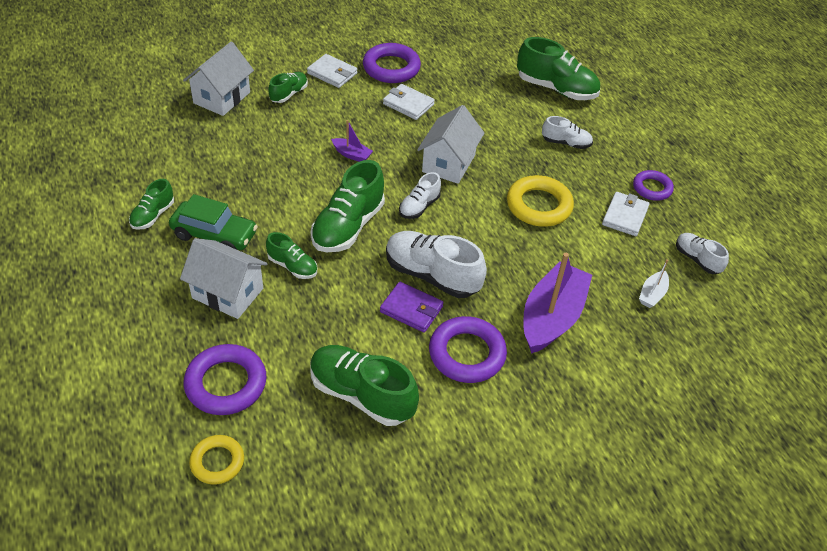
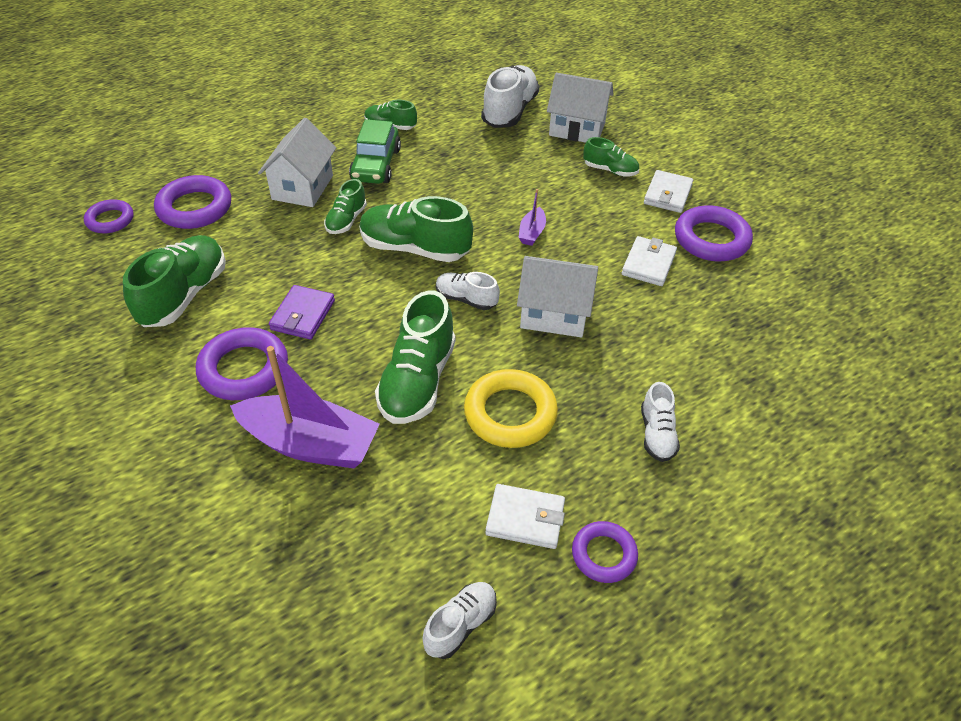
camera: 80 degrees right, 0 degrees up
yellow ring [189,435,244,485] -> purple ring [84,199,133,233]
white shoe [386,231,487,298] -> white shoe moved to [481,65,539,128]
green shoe [517,37,600,100] -> green shoe moved to [375,290,455,424]
white boat [639,259,669,308] -> none

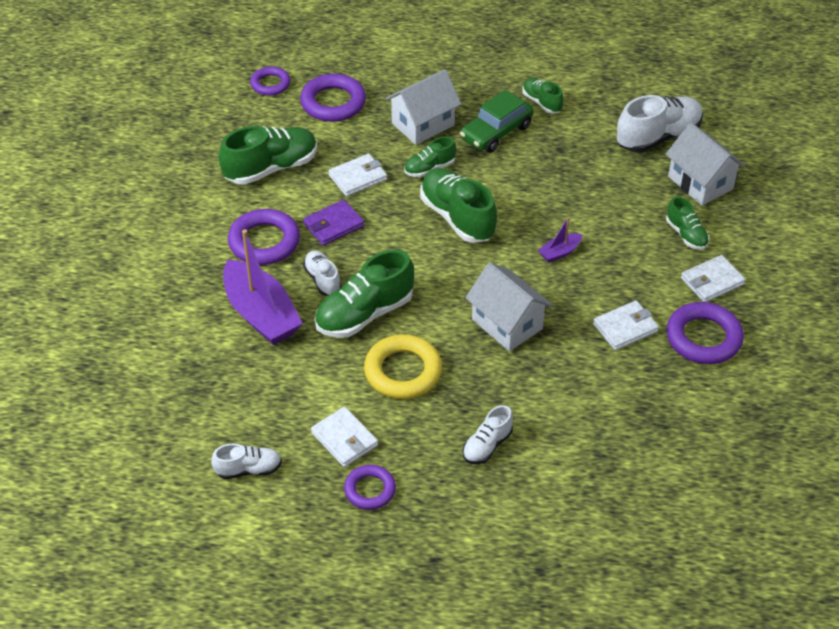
camera: 40 degrees right, 0 degrees up
white shoe [436,272,500,310] -> white shoe moved to [303,251,342,296]
none -> white wallet [328,154,387,196]

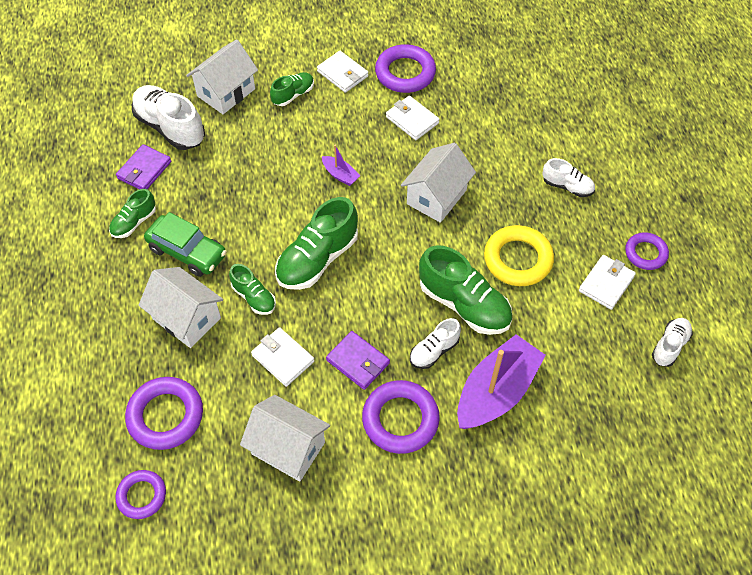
camera: 105 degrees left, 10 degrees up
white shoe [211,443,282,479] -> white shoe turned 60 degrees clockwise [652,318,693,367]
green shoe [219,126,317,185] -> white house [240,395,330,481]
none -> purple wallet [116,144,171,190]

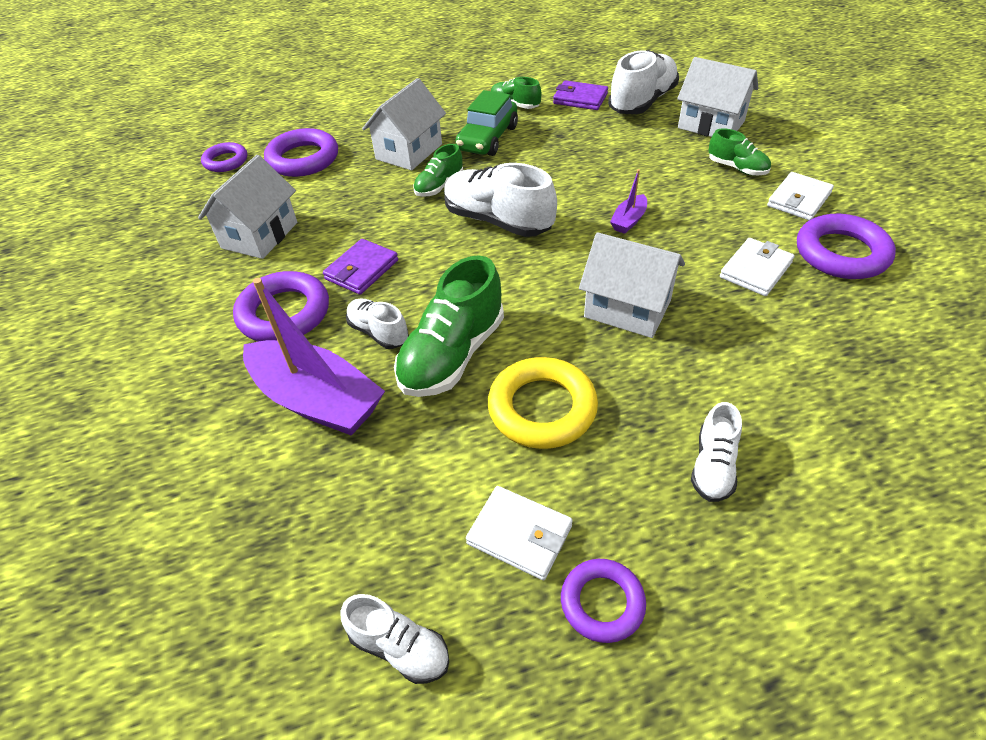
camera: 85 degrees right, 10 degrees down
white wallet [251,327,314,387] -> none
green shoe [275,197,358,290] -> white shoe [444,163,557,237]

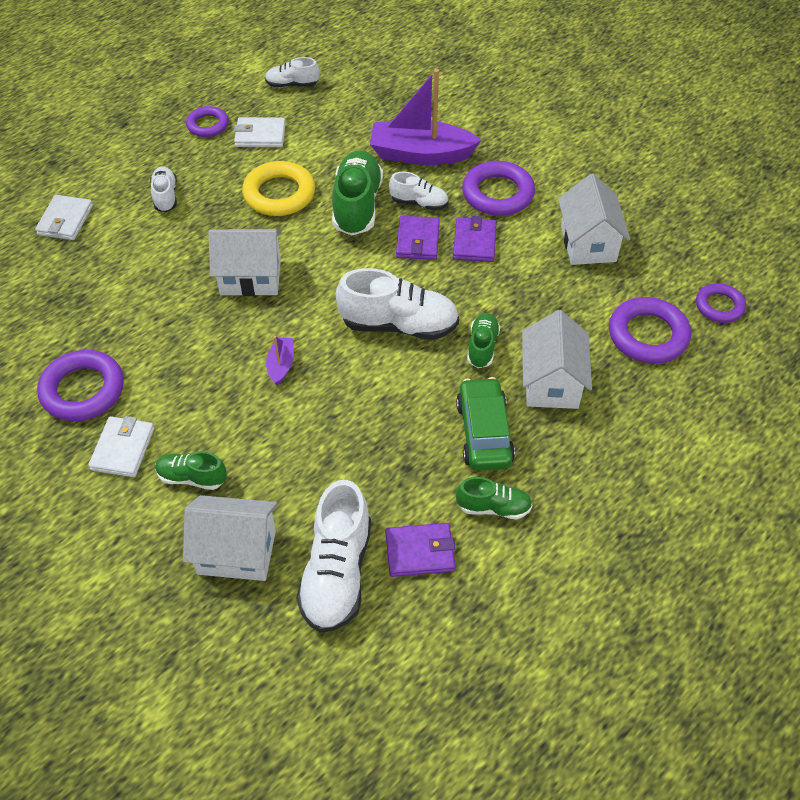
camera: 150 degrees right, 5 degrees up
white wallet [720,238,795,296] -> white wallet moved to [35,195,93,240]
none -> purple wallet [396,216,440,260]

